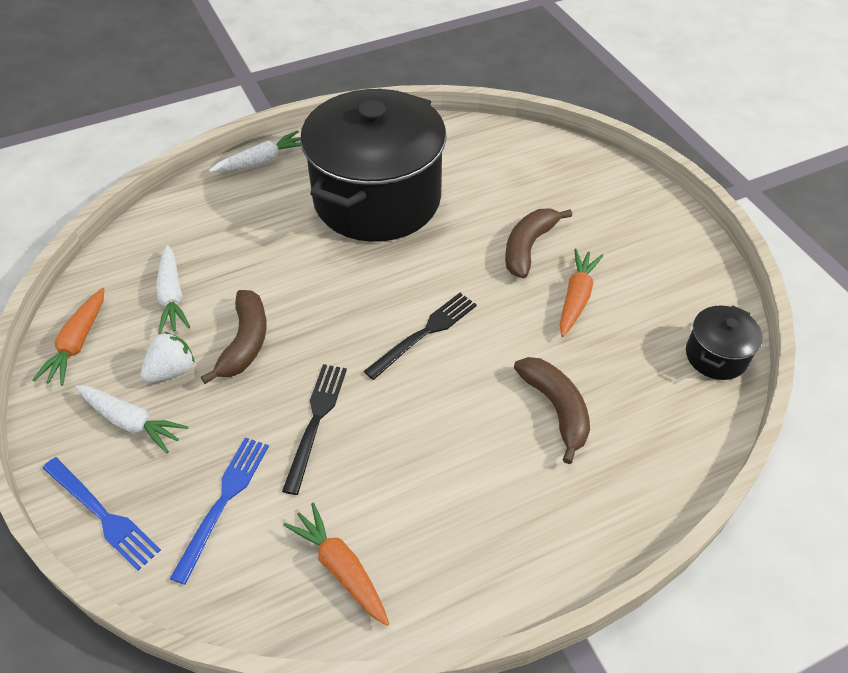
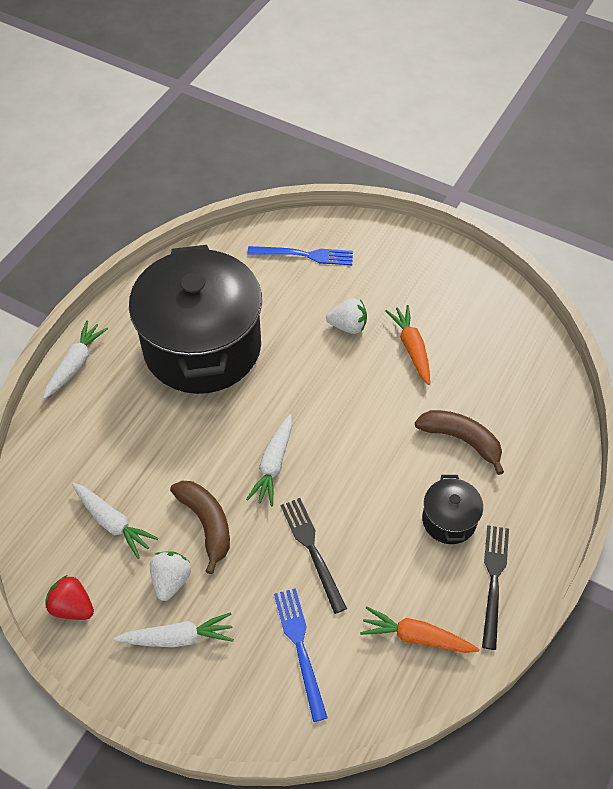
camera: 35 degrees left, 5 degrees up
orange carrot [32,288,105,386] -> red strawberry [45,575,94,620]
blue fork [43,457,161,571] -> blue fork moved to [247,246,353,265]
black fork [364,293,477,380] -> black fork moved to [482,525,509,650]
brown banana [505,208,572,279] -> white strawberry [326,298,367,334]
black pot [686,305,763,380] -> black pot moved to [422,475,483,544]
none -> white carrot [246,414,292,507]

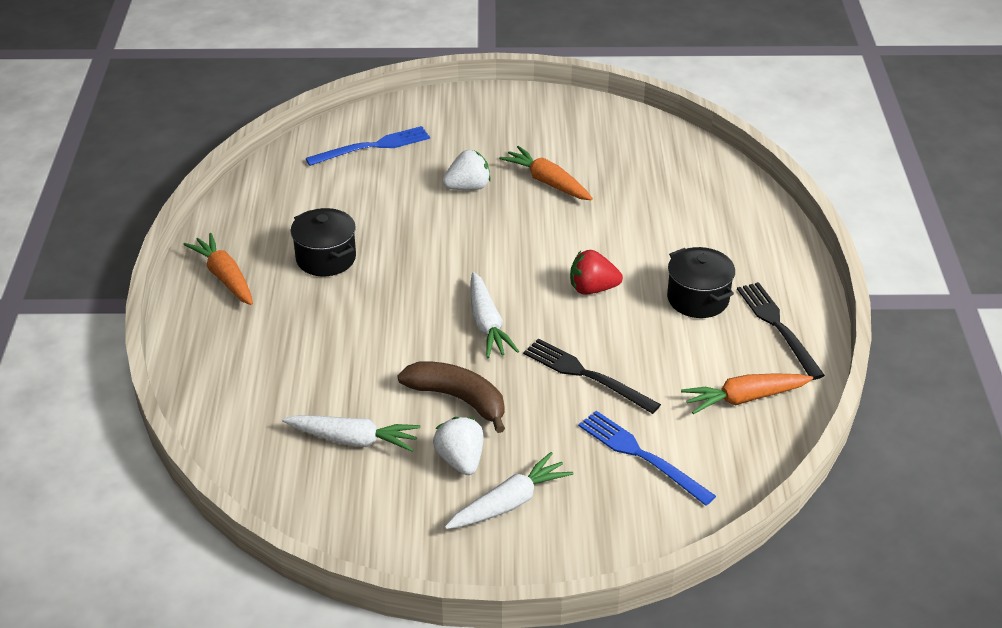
camera: 30 degrees left, 15 degrees down
white carrot [43,320,108,399] -> none
red strawberry [45,575,94,620] -> red strawberry moved to [570,250,623,295]
black pot [129,245,262,394] -> black pot [291,208,356,276], size x0.41
brown banana [415,410,504,475] -> none
none -> orange carrot [184,233,253,305]

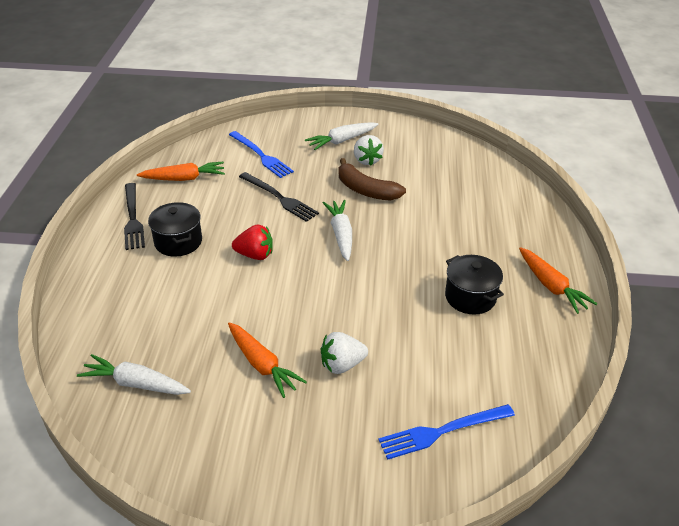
camera: 175 degrees left, 0 degrees up
white carrot [282,415,421,452] -> white carrot moved to [77,354,191,395]

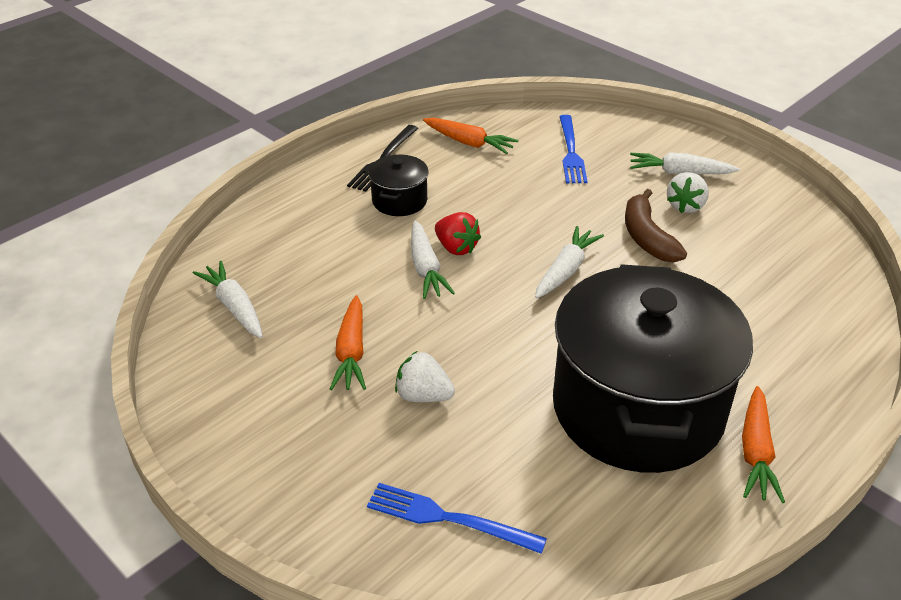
camera: 40 degrees right, 0 degrees up
black fork [239,172,319,222] -> none
black pot [445,255,504,315] -> black pot [553,264,753,473], size x2.42
none -> white carrot [411,220,455,299]

